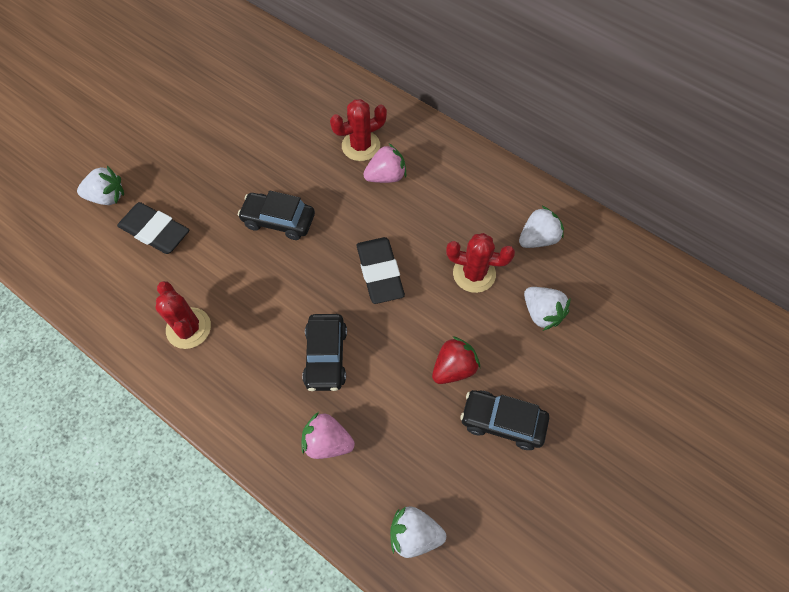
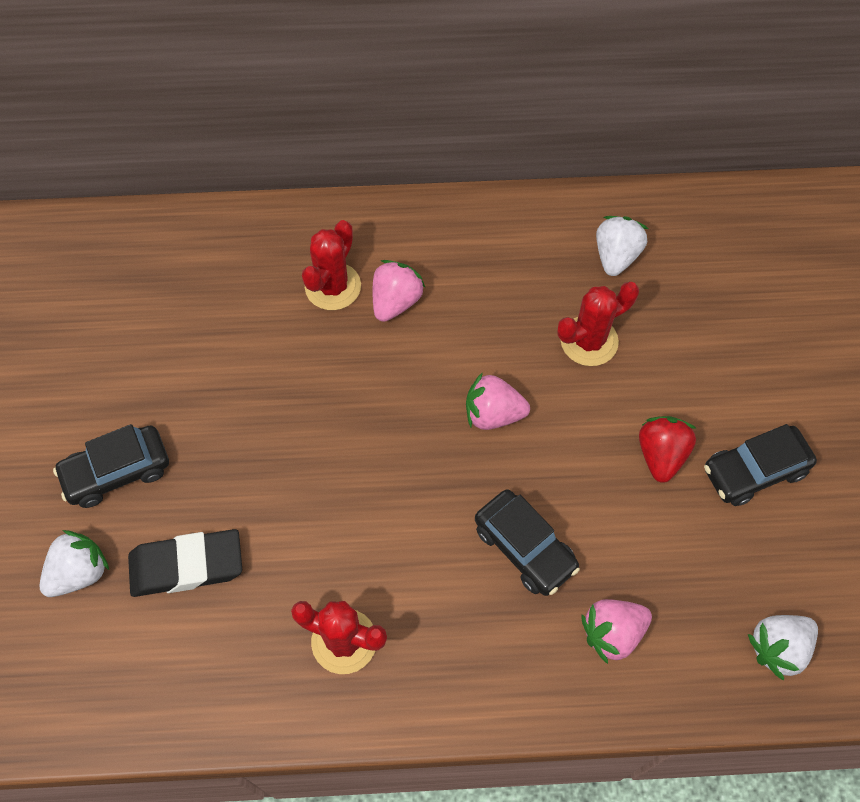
camera: 40 degrees left, 0 degrees up
black car [238,191,315,240] -> black car moved to [53,424,169,508]
black eraser [357,237,405,304] -> pink strawberry [466,372,530,430]
white strawberry [524,287,571,331] -> none

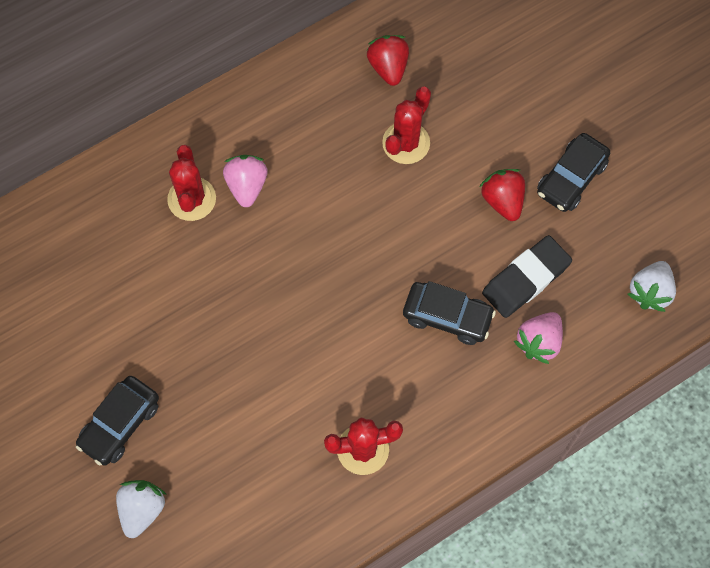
camera: 30 degrees left, 5 degrees up
black eraser [128,529,242,597] -> black eraser moved to [482,235,572,318]
pink strawberry [466,372,530,430] -> none
white strawberry [596,216,648,276] -> red strawberry [367,35,409,86]

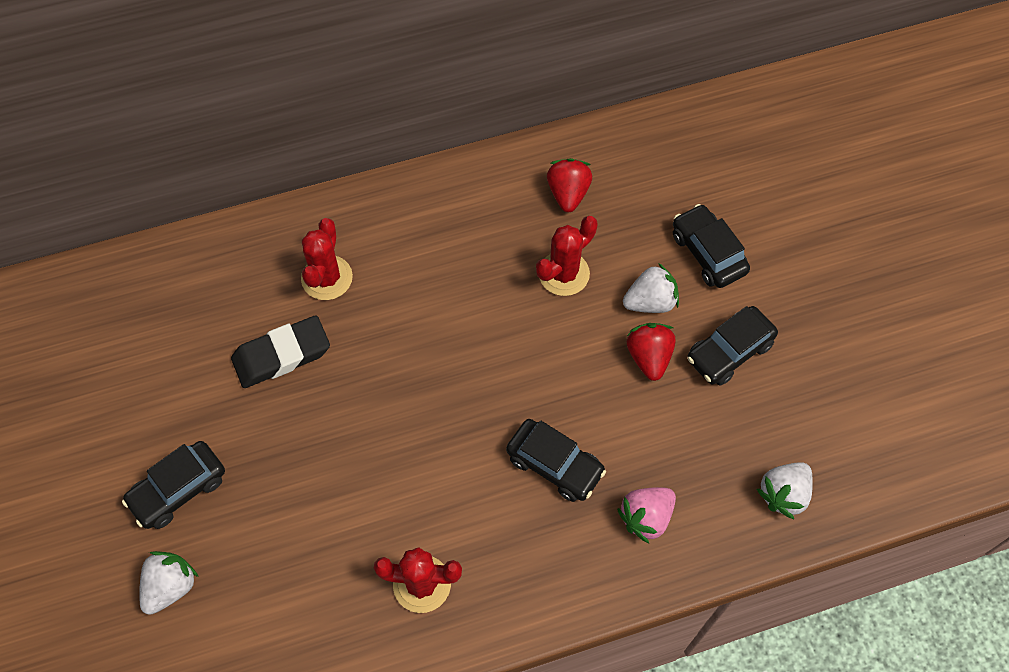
camera: 15 degrees right, 5 degrees down
pink strawberry [223,155,268,207] -> none
black eraser [482,235,572,318] -> black eraser moved to [231,315,330,388]
none -> white strawberry [623,263,679,313]
none -> black car [673,204,750,288]

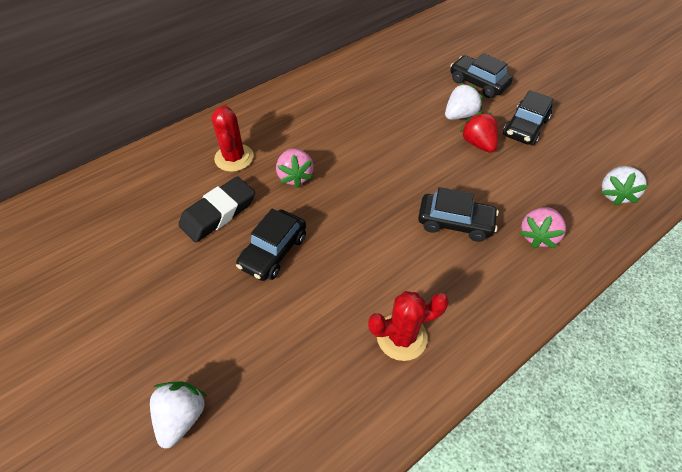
camera: 20 degrees left, 10 degrees down
black car [122,441,225,529] -> black car moved to [236,209,306,281]
red cactus [536,216,598,296] -> none
red strawberry [547,158,592,212] -> none
none -> pink strawberry [276,149,314,188]

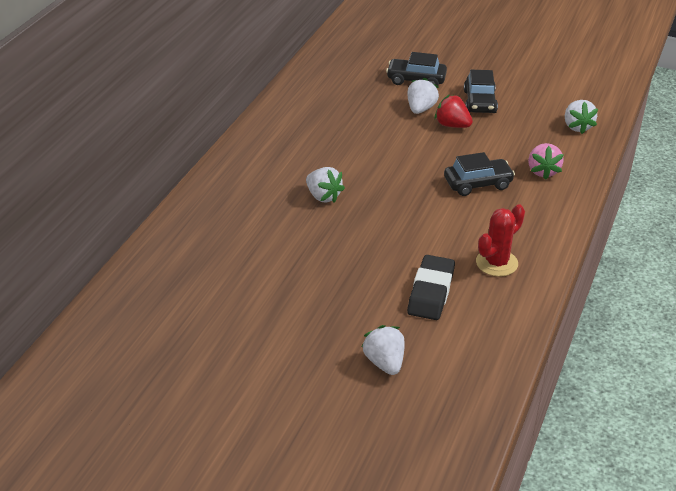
camera: 30 degrees left, 15 degrees down
black eraser [178,176,255,242] -> black eraser moved to [407,255,455,320]
red cactus [211,105,254,172] -> none
black car [236,209,306,281] -> none
pink strawberry [276,149,314,188] -> white strawberry [306,167,345,203]

